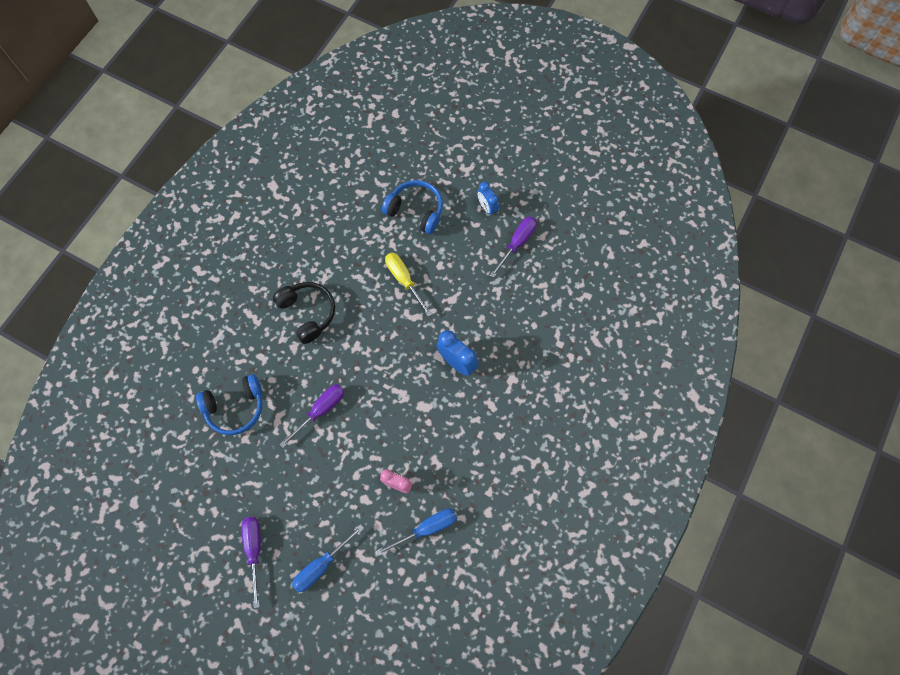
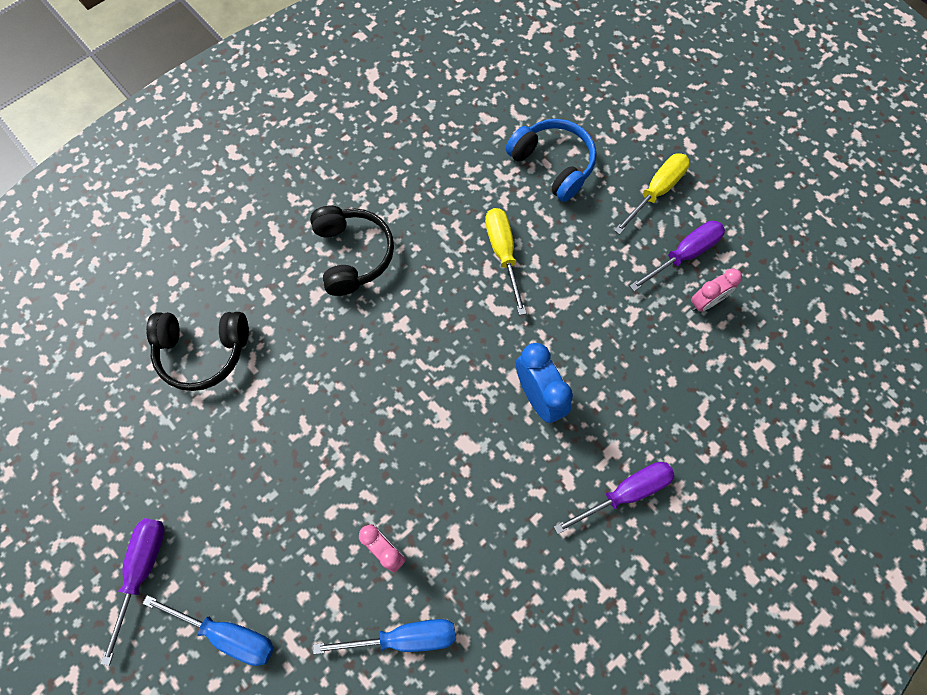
camera: 20 degrees right, 0 degrees up
blue headphones [196,374,263,435] -> black headphones [146,312,249,391]
purple screwdriver [279,384,345,448] -> purple screwdriver moved to [554,462,675,534]
blue screwdriver [292,524,364,592] -> blue screwdriver turned 135 degrees counterclockwise [143,595,274,666]
blue clock [477,182,499,216] -> yellow screwdriver [614,153,690,235]
none -> pink clock [691,268,742,312]

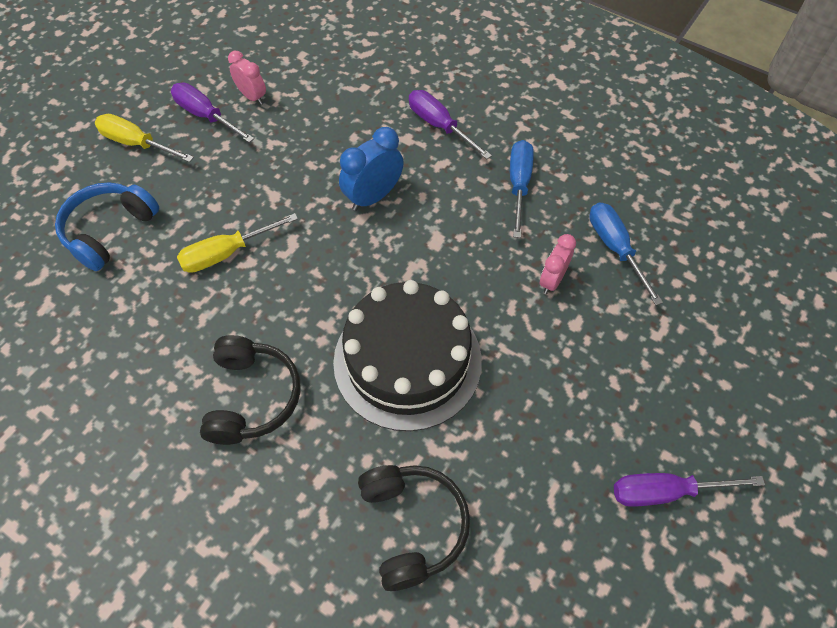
camera: 105 degrees left, 10 degrees down
blue screwdriver [143,595,274,666] -> blue screwdriver moved to [510,140,534,238]
black headphones [310,206,394,296] -> black headphones turned 120 degrees clockwise [200,335,301,445]
none -> black cake [333,280,482,431]

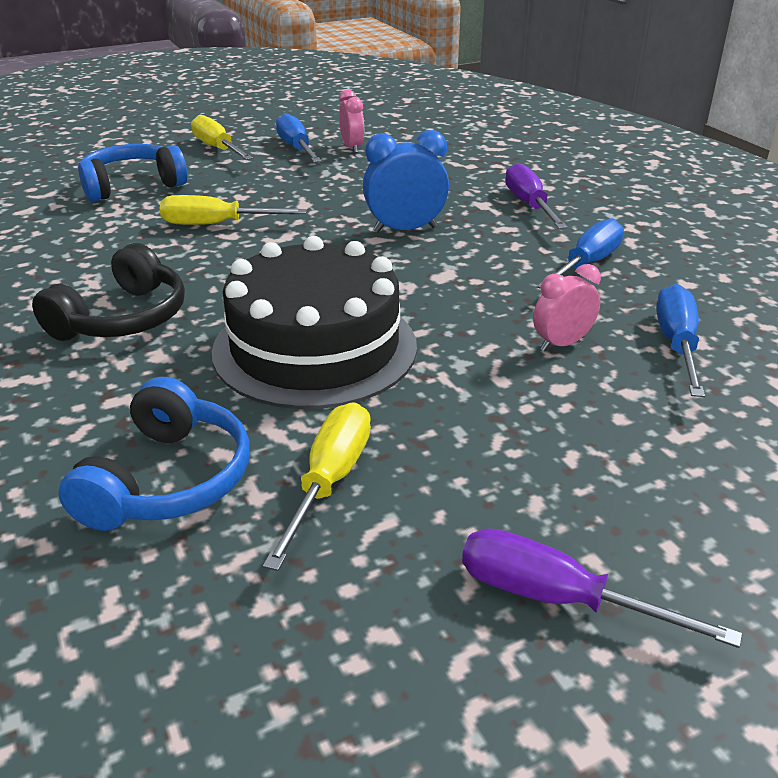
camera: 30 degrees right, 25 degrees down
purple screwdriver [171,83,254,143] -> blue screwdriver [276,113,322,162]
black headphones [358,465,470,591] -> blue headphones [59,377,250,531]
none -> yellow screwdriver [263,402,371,571]

